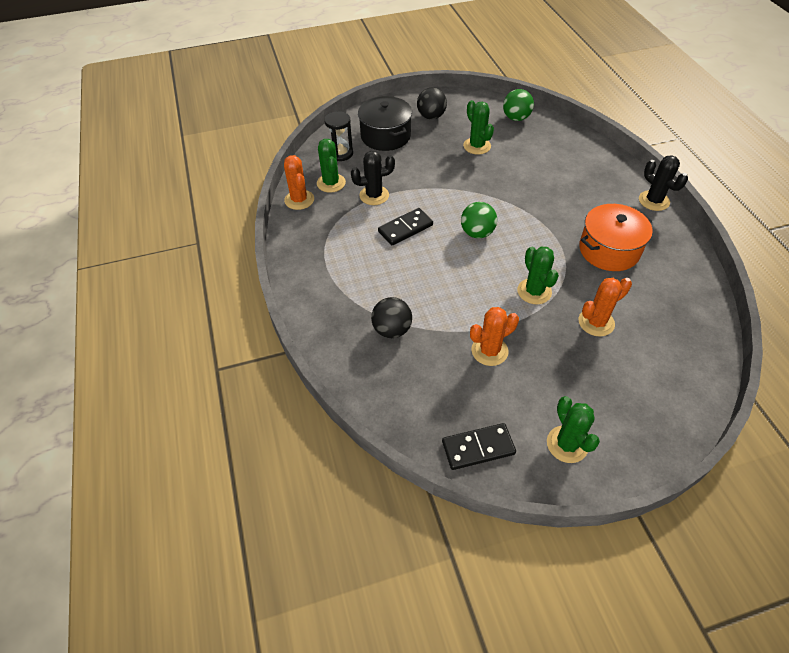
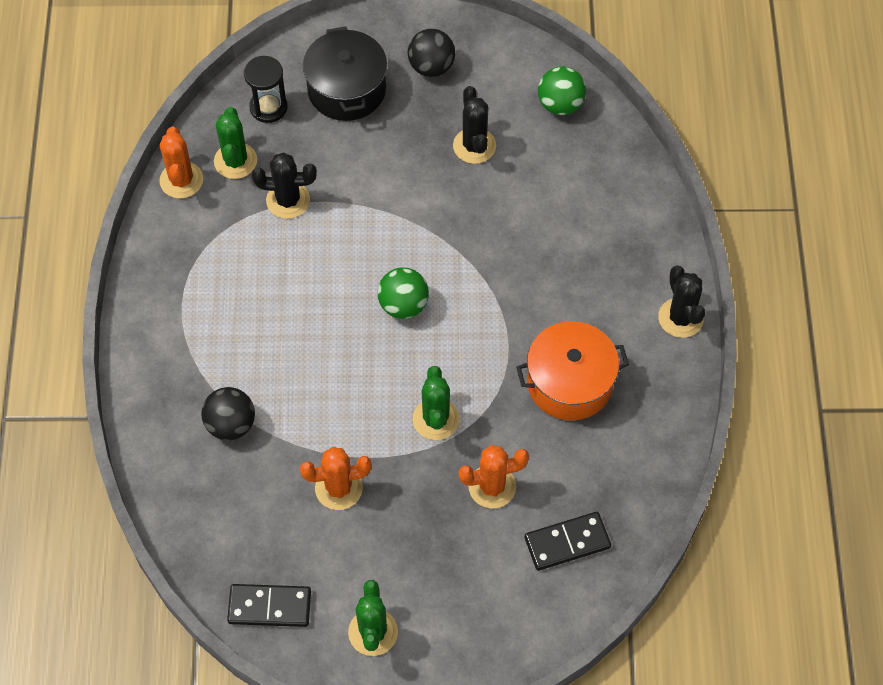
camera: 15 degrees right, 10 degrees up
black domino [378,208,433,245] -> black domino moved to [524,512,611,571]
green cactus [463,100,494,155] -> black cactus [453,86,496,164]

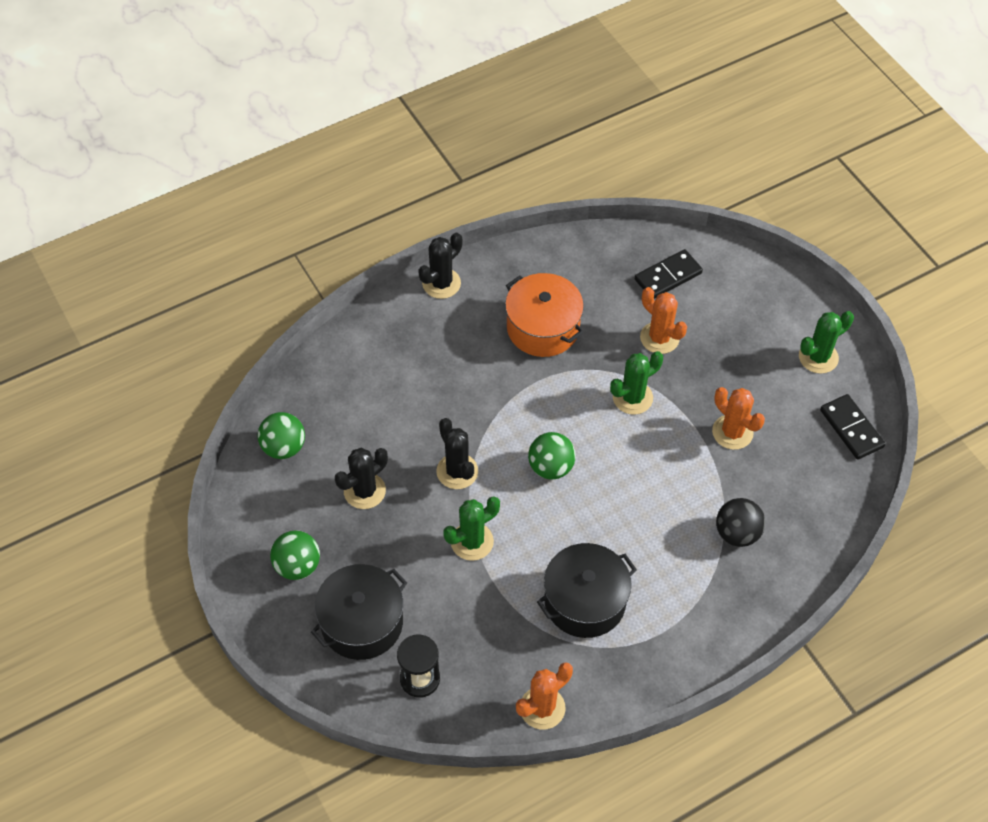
camera: 120 degrees left, 5 degrees down
green cactus [214,107,257,179] -> green cactus moved to [443,496,500,561]
black cactus [252,152,317,219] -> black cactus moved to [436,418,478,489]
black ball [408,29,455,77] -> green ball [270,530,320,580]
black domino [524,512,611,571] -> black domino turned 75 degrees counterclockwise [635,249,703,299]
none -> black pot [537,543,637,638]

